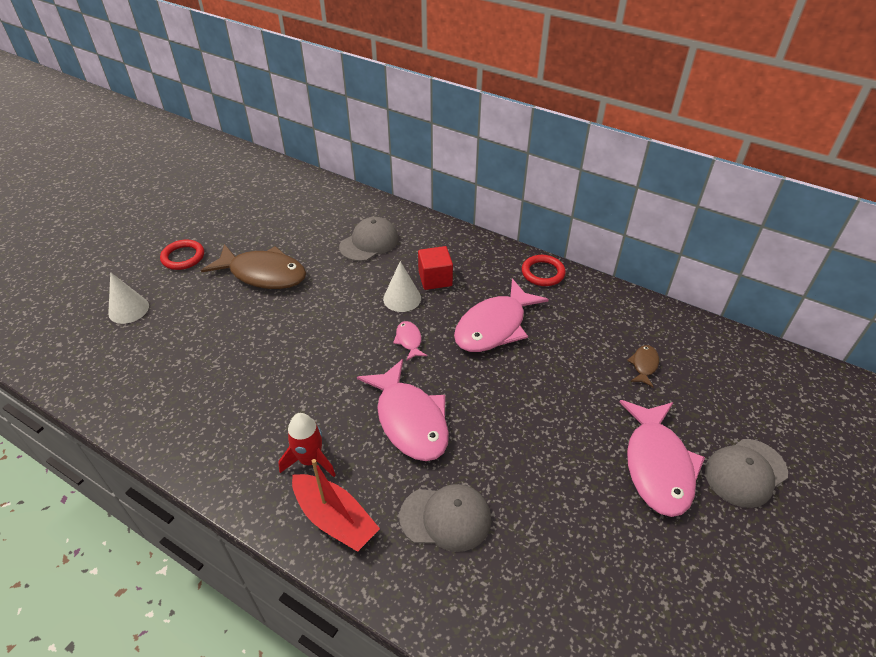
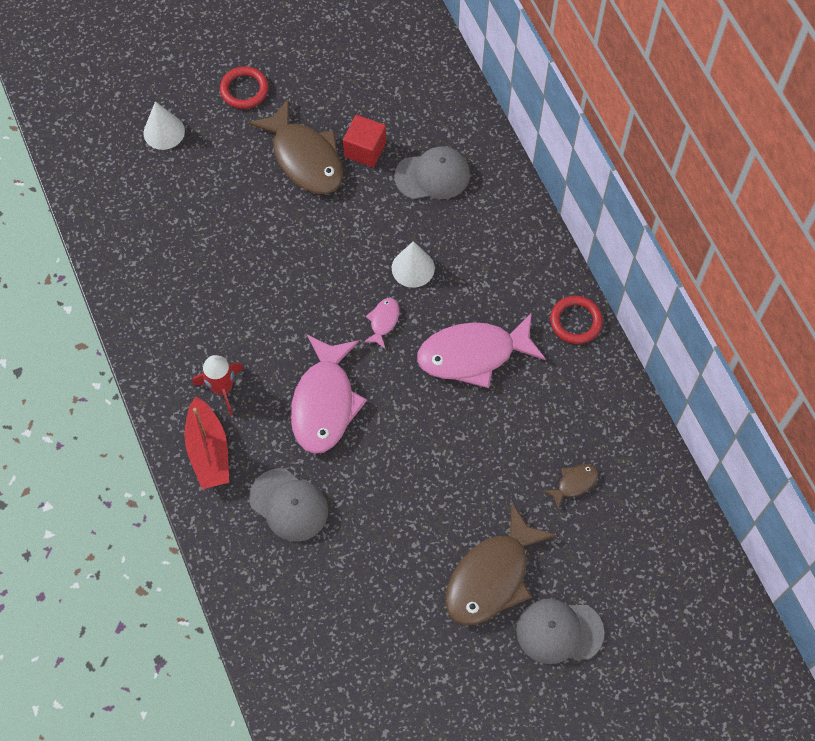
camera: 35 degrees right, 20 degrees up
red cube [418,246,453,290] -> red cube moved to [343,115,386,167]
pink fish [620,400,705,517] -> brown fish [445,503,557,625]

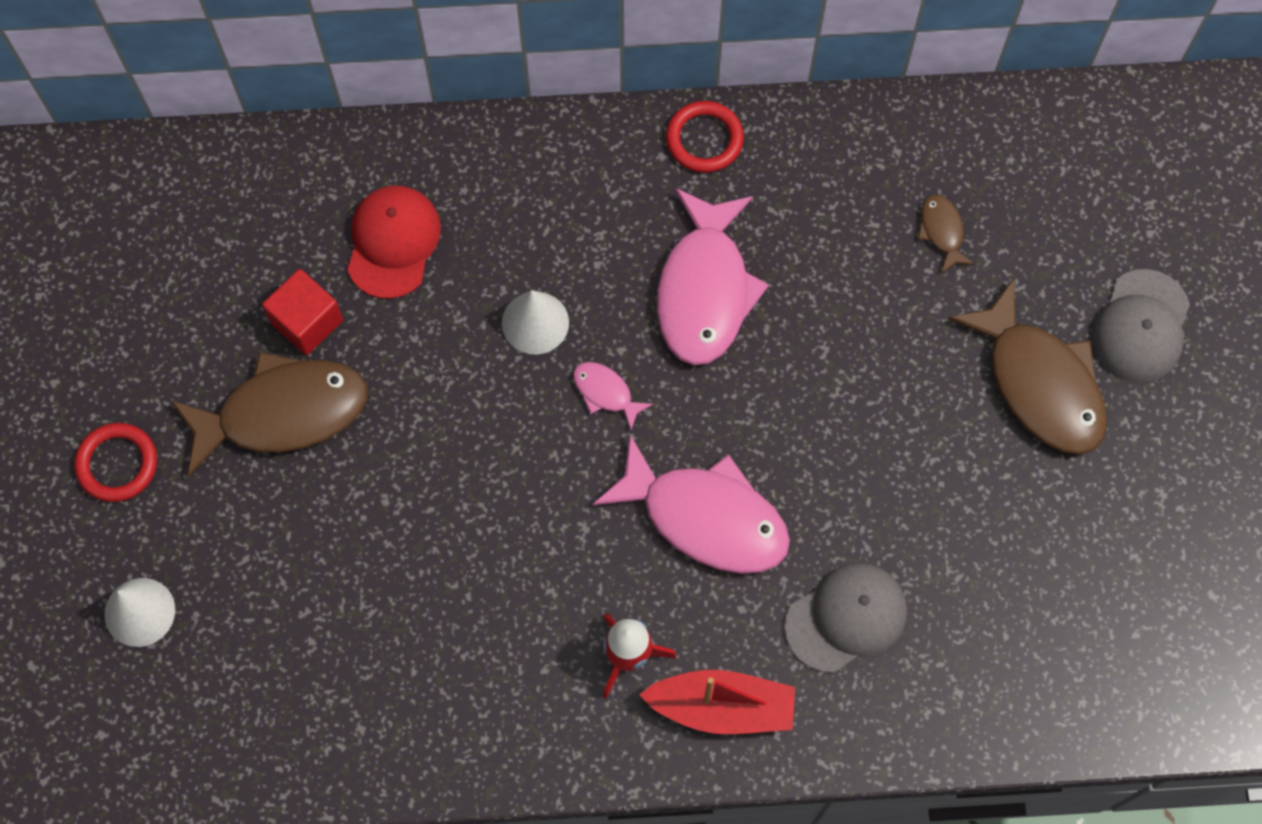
camera: 70 degrees left, 5 degrees up
grey cap [394,146,470,199] -> red cap [347,185,441,299]

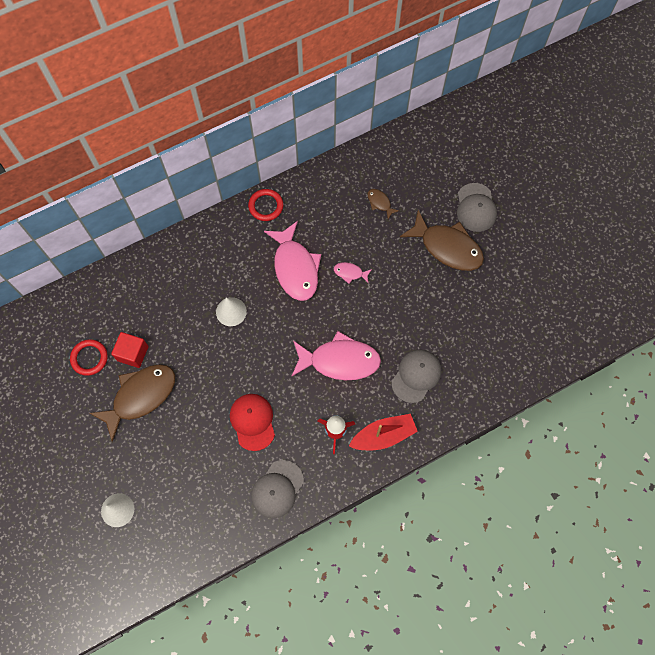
camera: 25 degrees left, 0 degrees up
red ring [75,423,157,502] -> red ring moved to [70,339,108,376]
red cap [347,185,441,299] -> red cap moved to [230,394,275,451]
pink fish [573,362,653,430] -> pink fish moved to [334,262,372,284]
none -> grey cap [251,460,304,518]

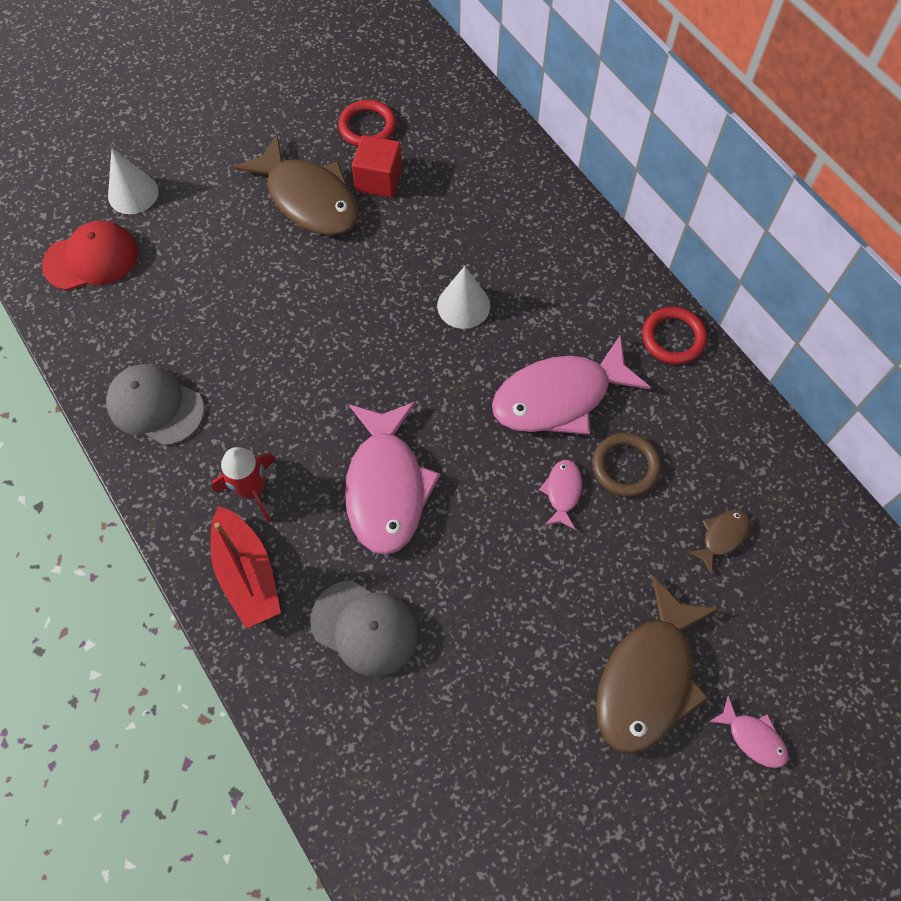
camera: 85 degrees right, 5 degrees down
red cap [230,394,275,451] -> red cap moved to [42,221,138,291]
grey cap [457,183,497,232] -> pink fish [709,696,788,768]
none -> brown ring [592,432,661,497]

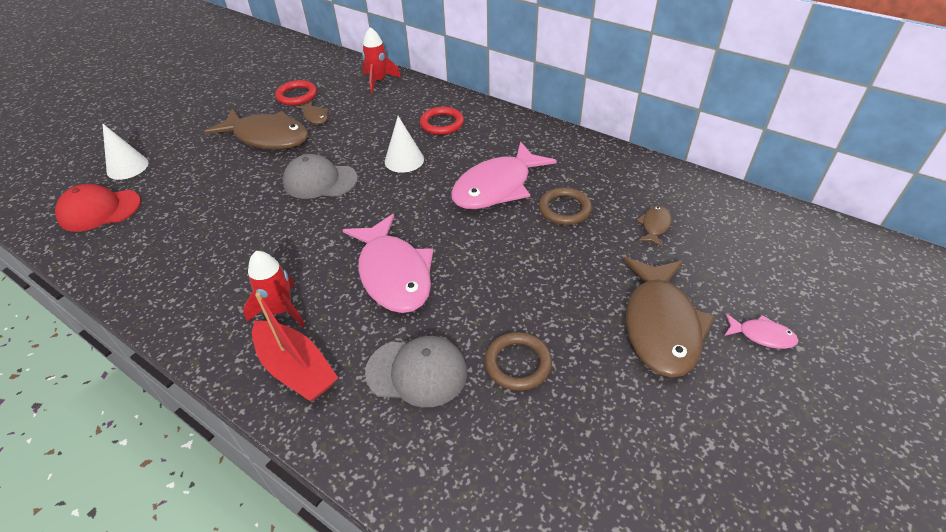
camera: 20 degrees left, 20 degrees down
red cap [42,221,138,291] -> red cap turned 150 degrees counterclockwise [55,184,141,232]
grey cap [106,364,204,446] -> grey cap moved to [283,154,358,199]
red cube [352,135,402,198] -> brown fish [296,101,328,124]
pink fish [539,460,582,530] -> none
red ring [642,307,707,365] -> red ring moved to [420,107,464,135]
none -> red rocket [362,27,401,93]
none -> brown ring [485,332,552,391]

